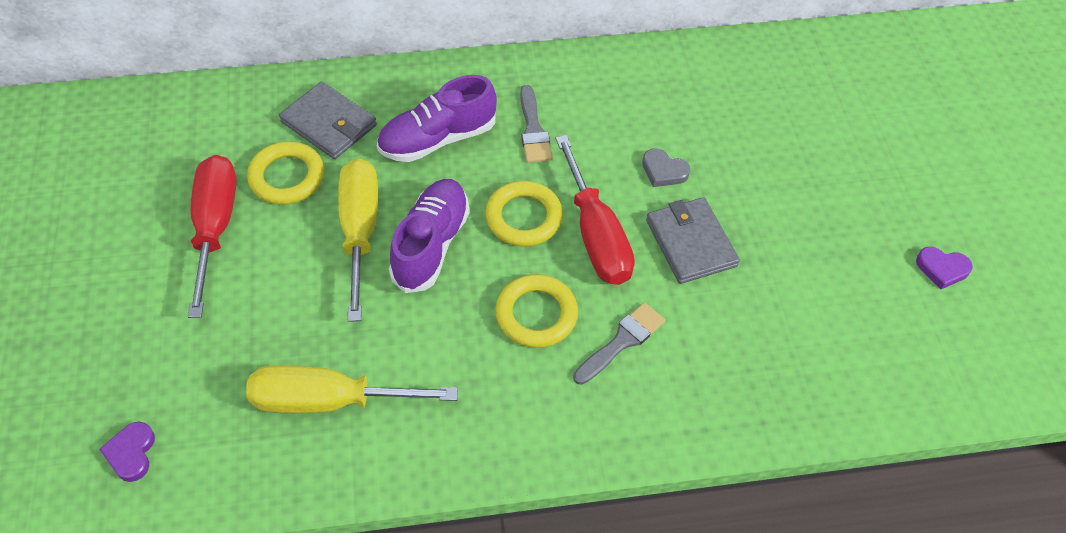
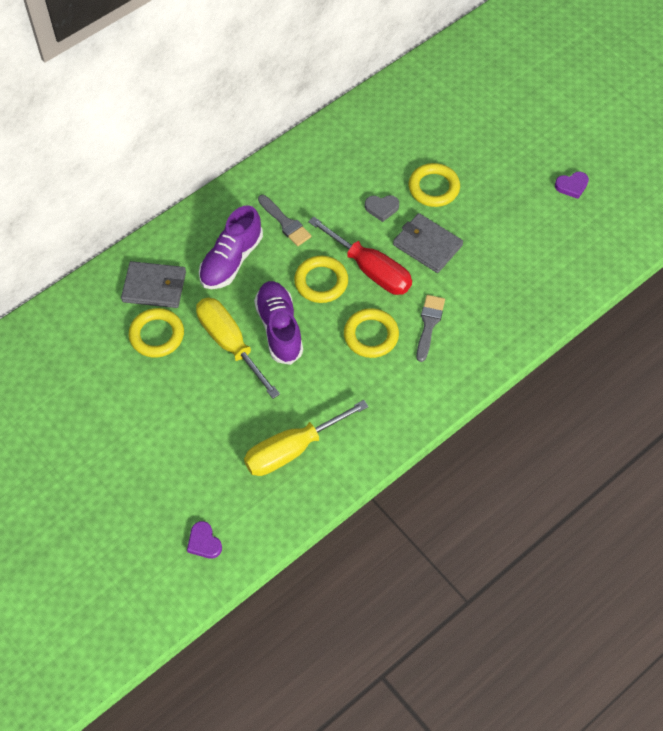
camera: 30 degrees left, 5 degrees up
red screwdriver [188,155,236,318] -> none
none -> yellow ring [409,163,460,207]

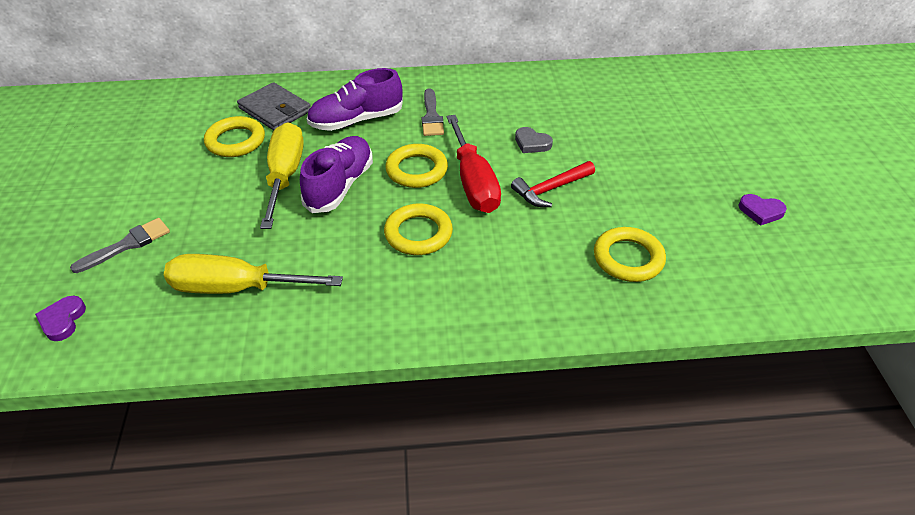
camera: 35 degrees right, 15 degrees down
grey wallet [393,213,463,273] -> red hammer [511,161,595,207]
yellow ring [409,163,460,207] -> yellow ring moved to [594,227,666,282]
grey brush [416,295,445,362] -> grey brush moved to [70,218,170,273]

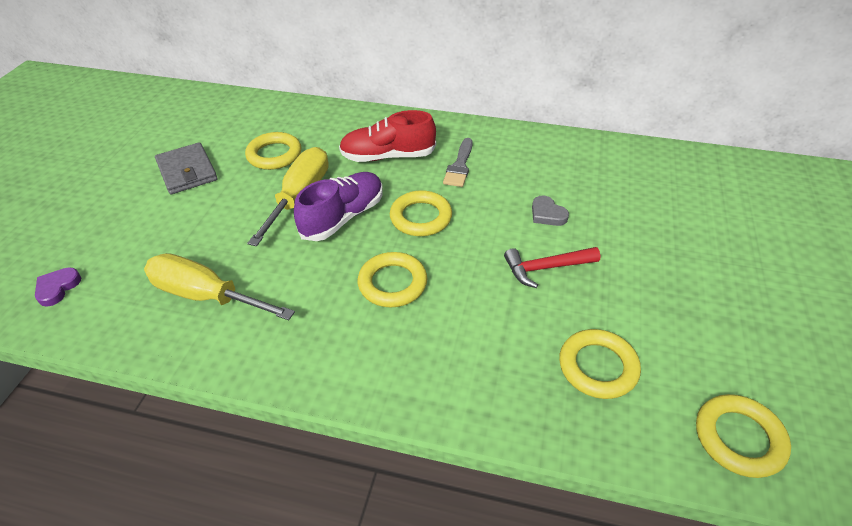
camera: 20 degrees right, 0 degrees up
grey brush [70,218,170,273] -> none
grey wallet [237,82,310,130] -> grey wallet moved to [155,142,217,194]
purple shoe [307,68,403,131] -> red shoe [339,110,436,162]
red screwdriver [447,115,501,213] -> none
purple heart [738,194,787,226] -> none
none -> yellow ring [696,394,791,478]

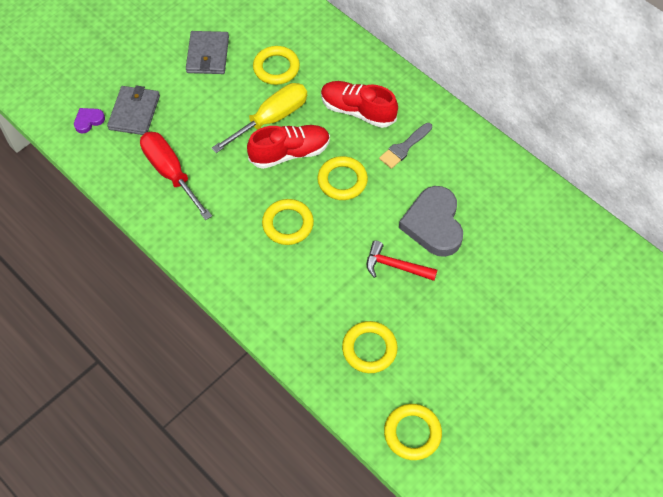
camera: 30 degrees right, 15 degrees up
yellow screwdriver [144,253,295,320] -> red screwdriver [140,132,212,220]
purple shoe [294,172,383,241] -> red shoe [247,125,330,169]
grey heart [532,196,569,226] -> grey heart [399,186,463,257], size x2.18
none -> grey wallet [107,85,160,135]

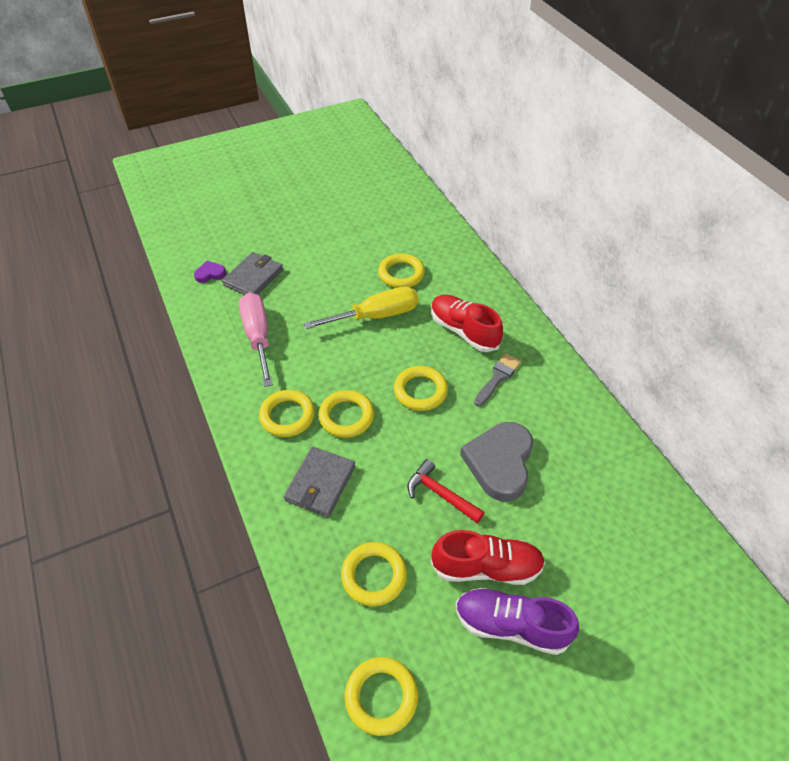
camera: 20 degrees right, 10 degrees down
red screwdriver [140,132,212,220] -> pink screwdriver [239,293,273,387]
grey wallet [186,31,229,74] -> grey wallet moved to [284,447,355,517]
red shoe [247,125,330,169] -> red shoe moved to [431,530,545,585]
grey brush [379,123,432,169] -> grey brush turned 150 degrees clockwise [474,353,521,407]
none -> yellow ring [259,390,315,437]
none -> purple shoe [456,588,579,655]

